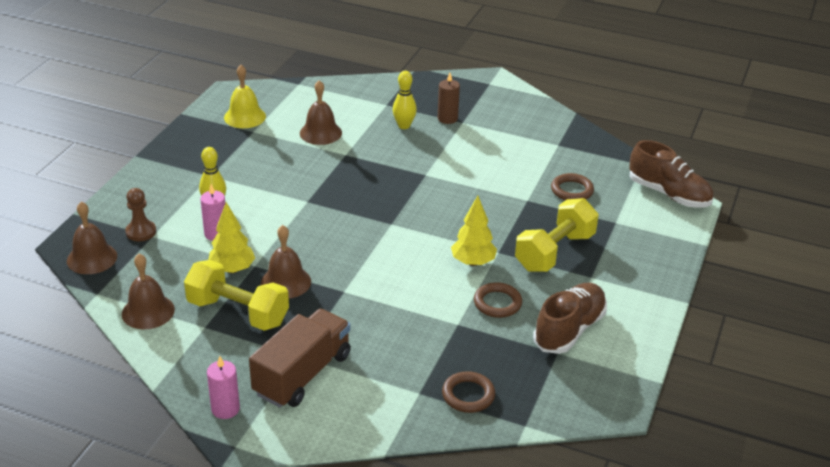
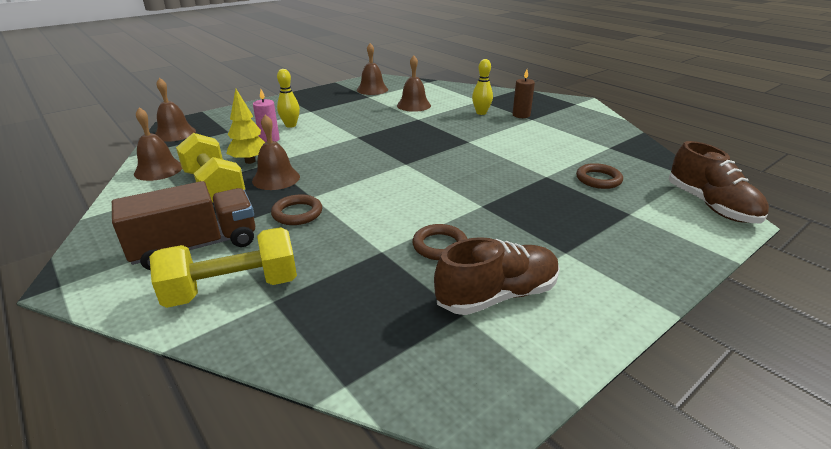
camera: 30 degrees right, 5 degrees down
brown pawn [125,188,156,241] -> none
pink candle [207,356,240,419] -> none
yellow bell [224,65,266,128] -> brown bell [357,43,388,95]
brown ring [442,371,495,413] -> brown ring moved to [271,194,322,225]
yellow tree [451,196,497,266] -> none
yellow dumbbell [515,198,599,272] -> yellow dumbbell moved to [150,227,297,308]

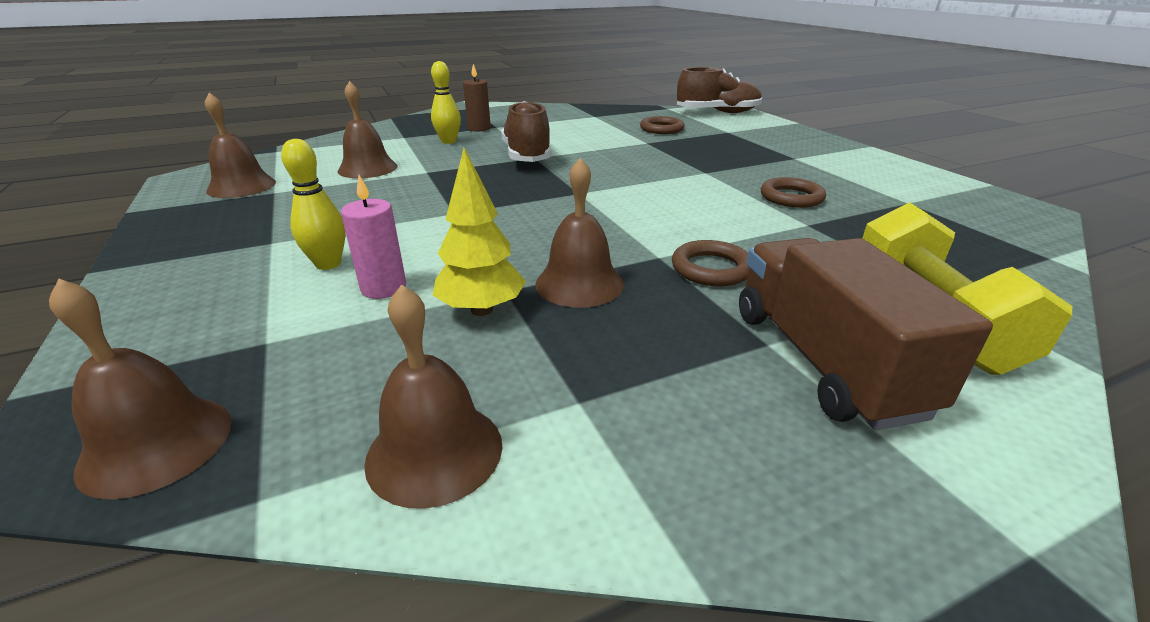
camera: 75 degrees left, 0 degrees up
yellow dumbbell [176,133,245,203] -> none
brown shoe [434,237,560,315] -> brown shoe moved to [501,101,552,162]

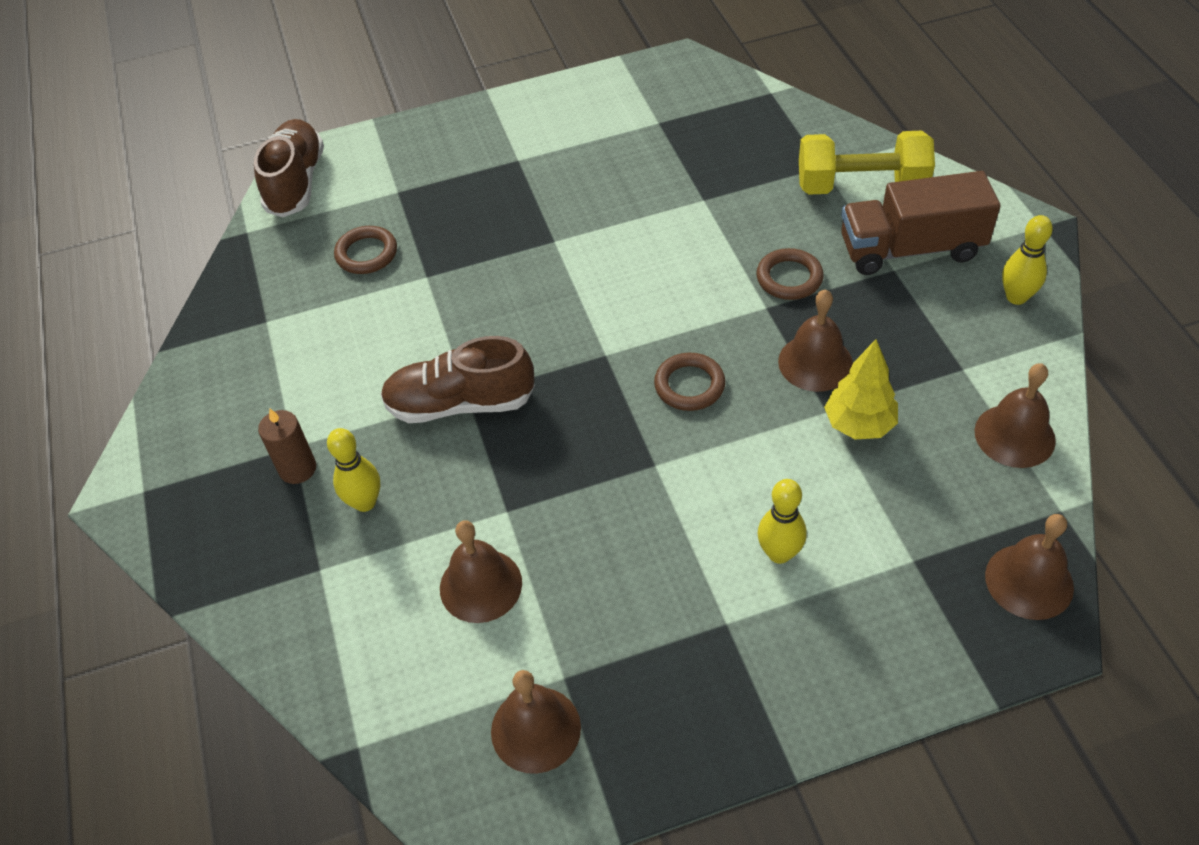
camera: 80 degrees left, 20 degrees up
pink candle [341,175,406,299] -> none
brown ring [761,177,826,208] -> brown ring moved to [654,353,725,411]
none -> yellow bowling pin [1002,215,1053,305]

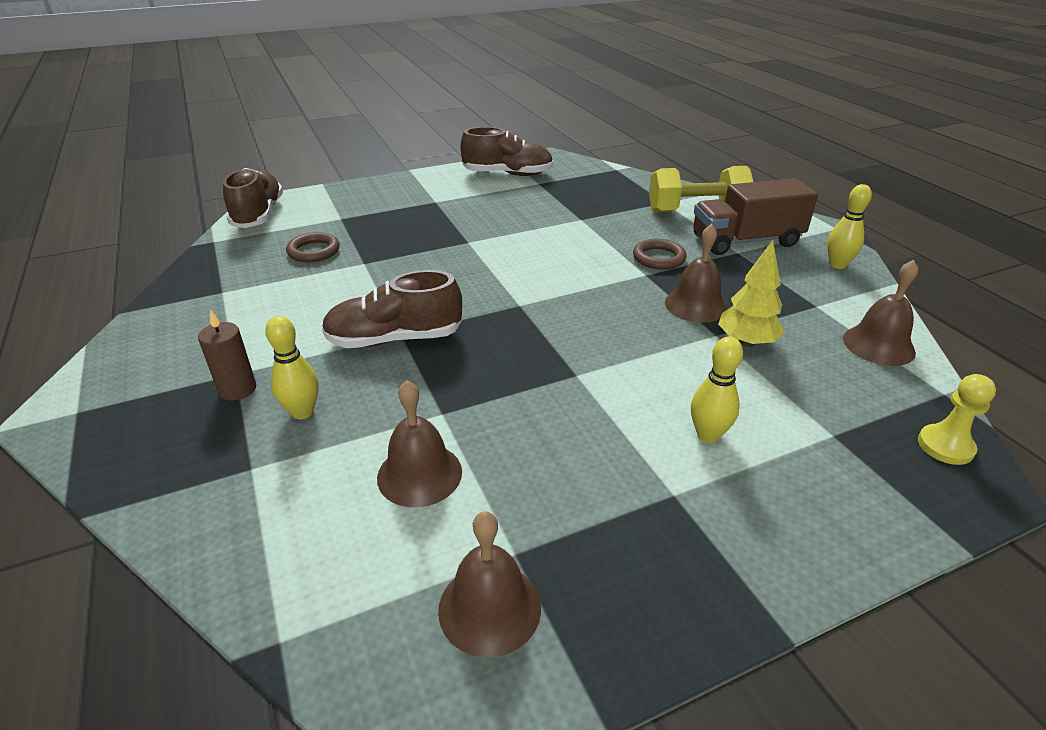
camera: 10 degrees left, 15 degrees down
brown ring [654,353,725,411] -> none
brown bell [985,514,1074,620] -> yellow pawn [918,374,996,465]
none -> brown shoe [460,127,553,176]

